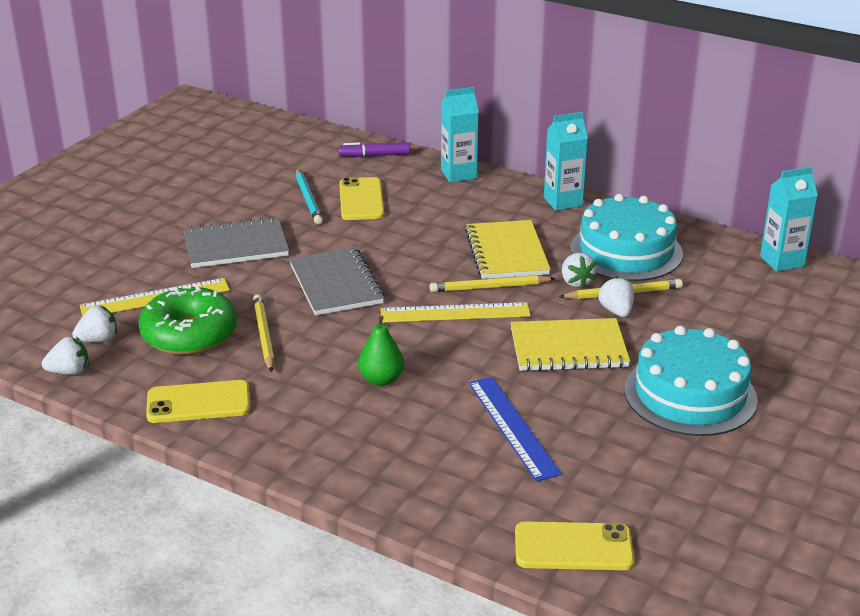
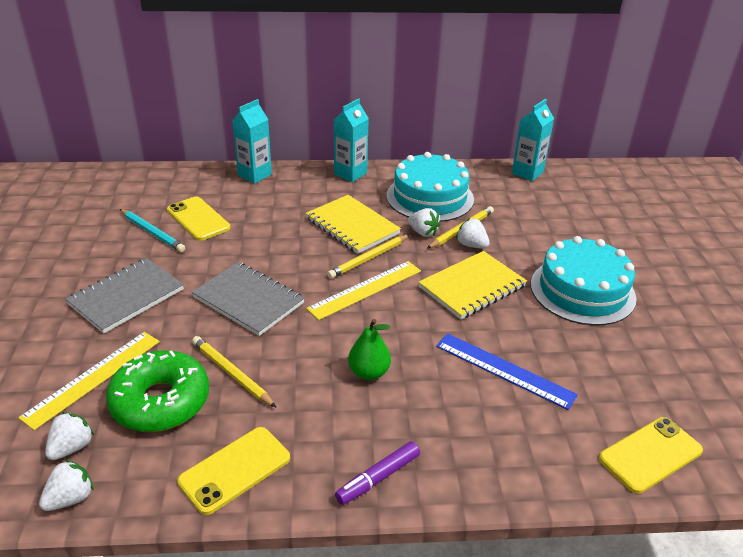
camera: 35 degrees left, 5 degrees up
purple marker [338,142,410,157] -> purple marker moved to [335,441,420,505]

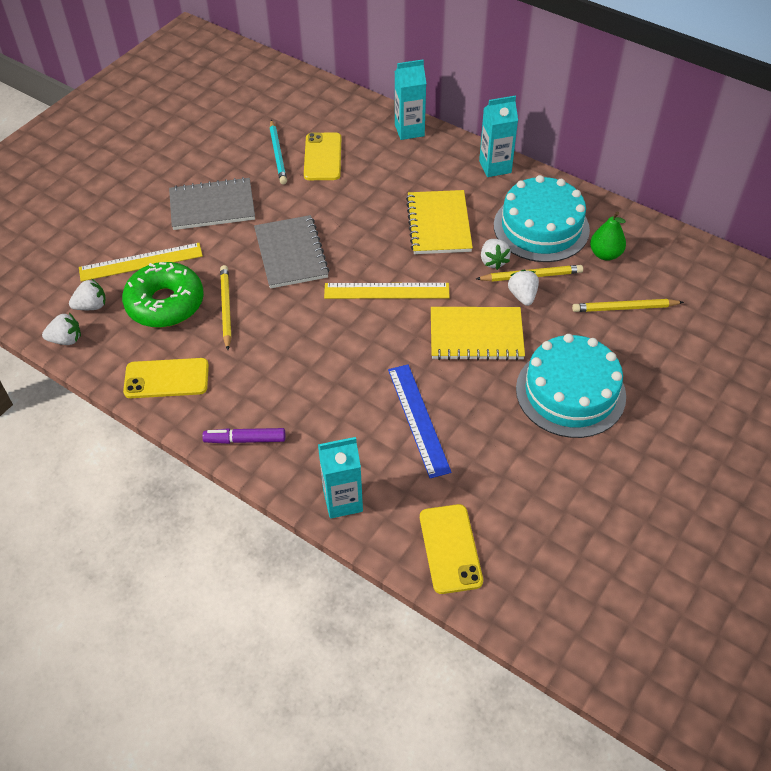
camera: 40 degrees right, 15 degrees up
yellow pencil [327,235,409,279] -> yellow pencil moved to [572,299,684,312]
green pear [348,319,391,380] -> green pear moved to [590,212,626,261]
turquoise carton [512,99,554,181] -> turquoise carton moved to [318,437,363,519]
yellow phone [599,417,703,494] -> yellow phone turned 75 degrees clockwise [420,504,483,594]

